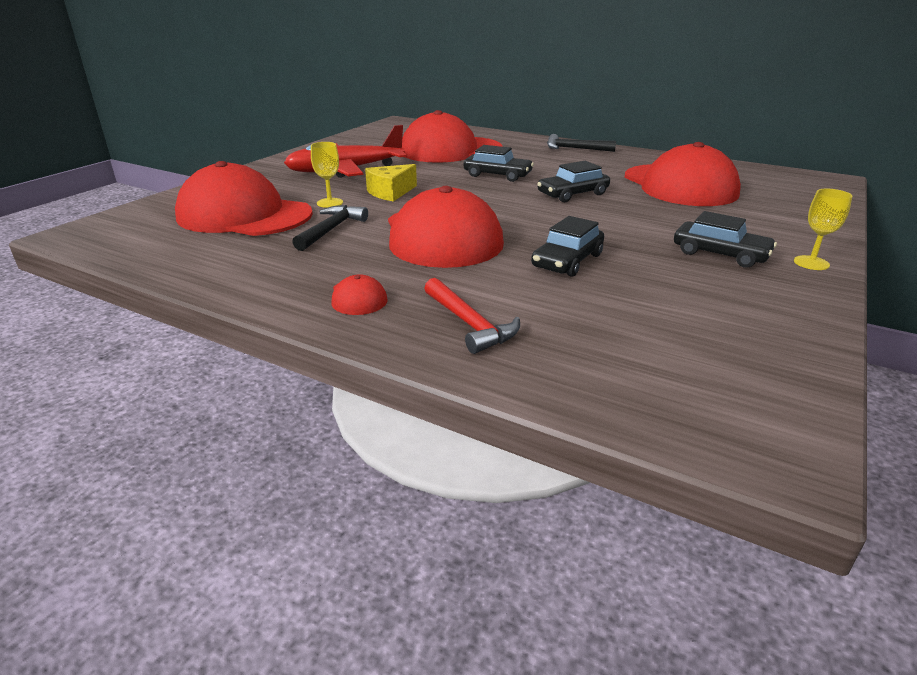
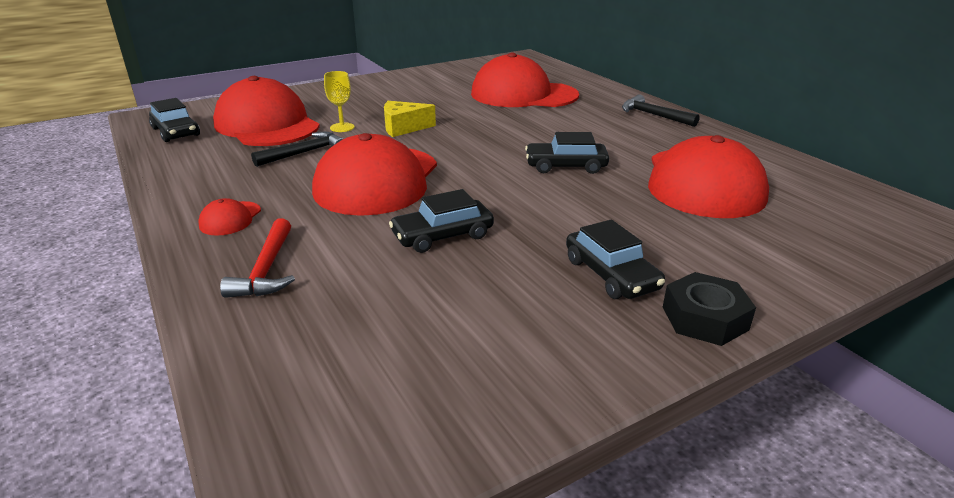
camera: 30 degrees right, 0 degrees up
red plane [284,125,406,178] -> none
black car [464,145,534,182] -> black car moved to [149,98,200,142]
yellow goblet [794,189,852,270] -> black nut [663,272,756,346]

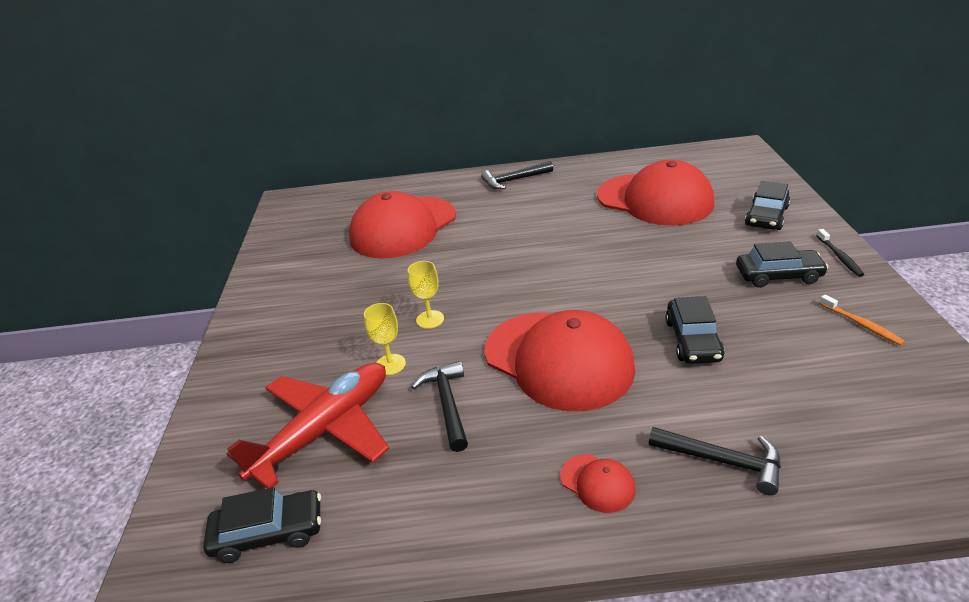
camera: 60 degrees left, 5 degrees up
red cap [213,76,320,146] -> red plane [227,363,389,488]
red hammer [220,218,295,298] -> black hammer [649,427,781,495]
yellow cheese [384,101,436,137] -> yellow goblet [408,261,444,329]
black car [525,132,609,174] -> black car moved to [745,181,790,230]
black nut [663,272,756,346] -> black toothbrush [817,229,864,277]
none -> orange toothbrush [819,295,905,345]

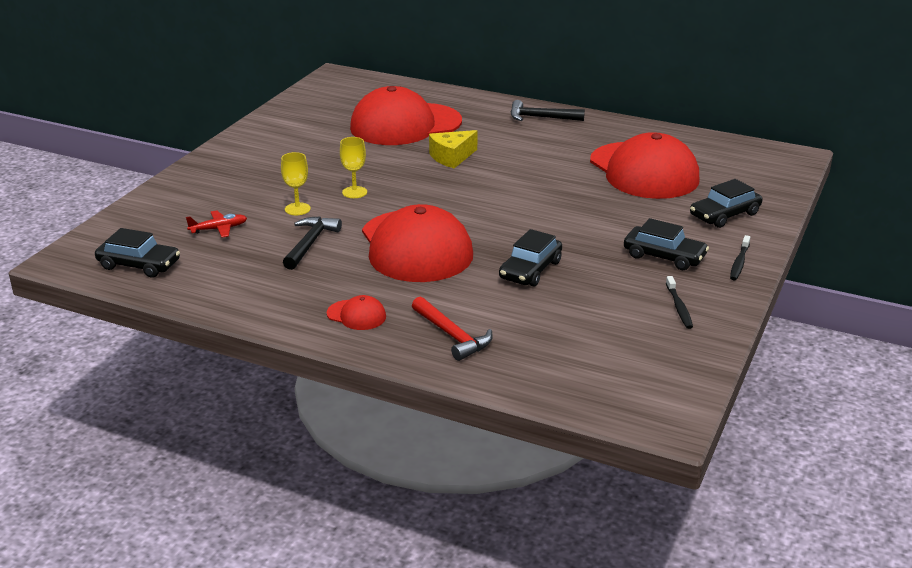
camera: 25 degrees right, 5 degrees down
red plane [227,363,389,488] -> red plane [186,210,247,238], size x0.42
red cap [560,454,636,513] -> red cap turned 45 degrees counterclockwise [327,295,386,330]
black hammer [649,427,781,495] -> red hammer [412,297,493,361]
orange toothbrush [819,295,905,345] -> black toothbrush [666,276,693,329]
none -> yellow cheese [429,130,478,168]

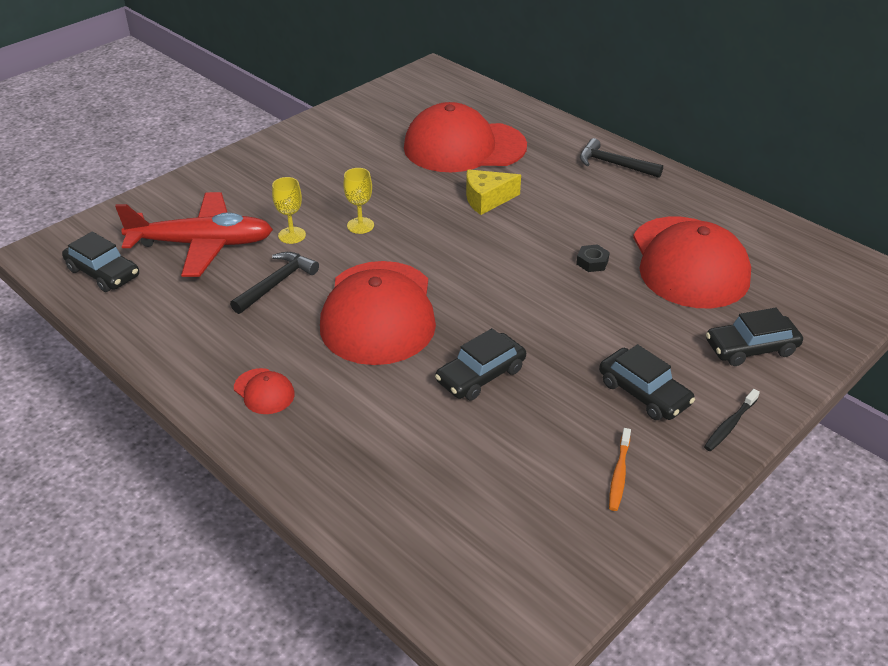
camera: 20 degrees right, 10 degrees up
red plane [186,210,247,238] -> red plane [115,192,273,277], size x2.37
red hammer [412,297,493,361] -> none
black toothbrush [666,276,693,329] -> orange toothbrush [609,428,631,511]
none -> black nut [576,244,610,272]

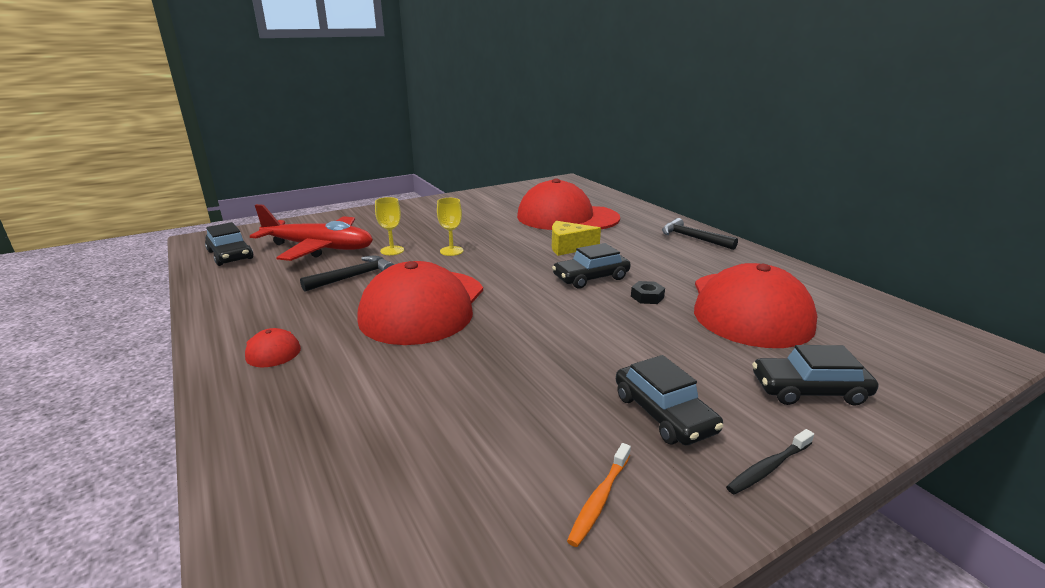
camera: 15 degrees right, 15 degrees down
black car [435,328,526,400] -> black car moved to [552,243,631,289]

